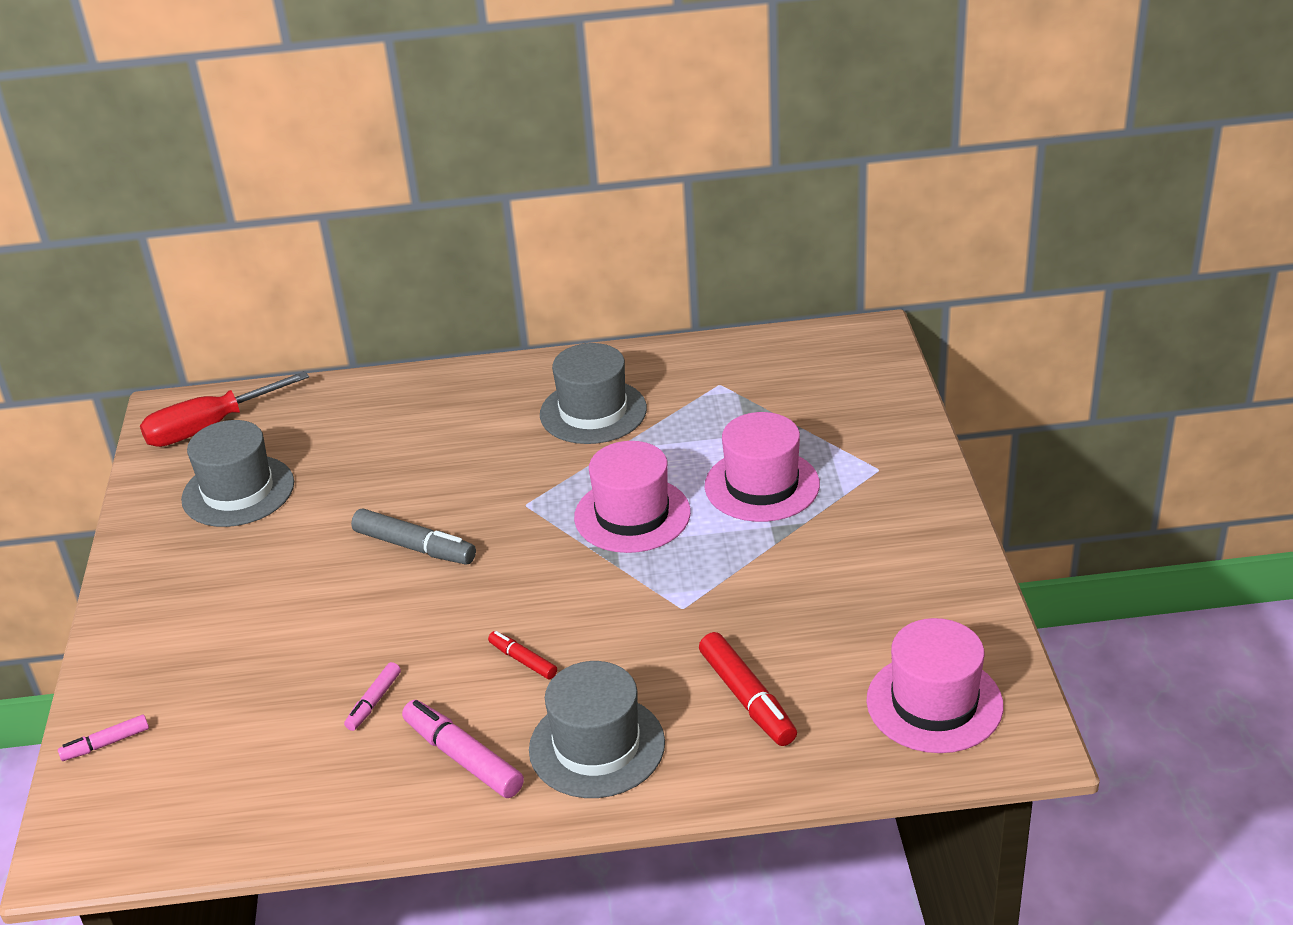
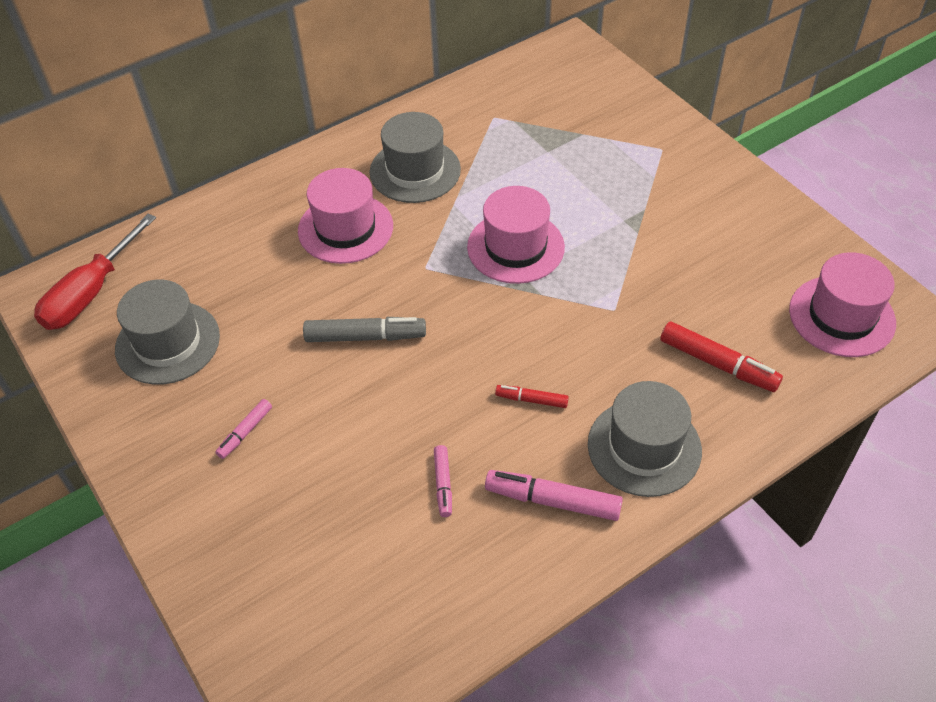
camera: 30 degrees left, 15 degrees up
pink marker [58,715,149,761] -> pink marker moved to [215,399,272,459]
pink hat [705,412,820,522] -> pink hat moved to [298,168,393,264]

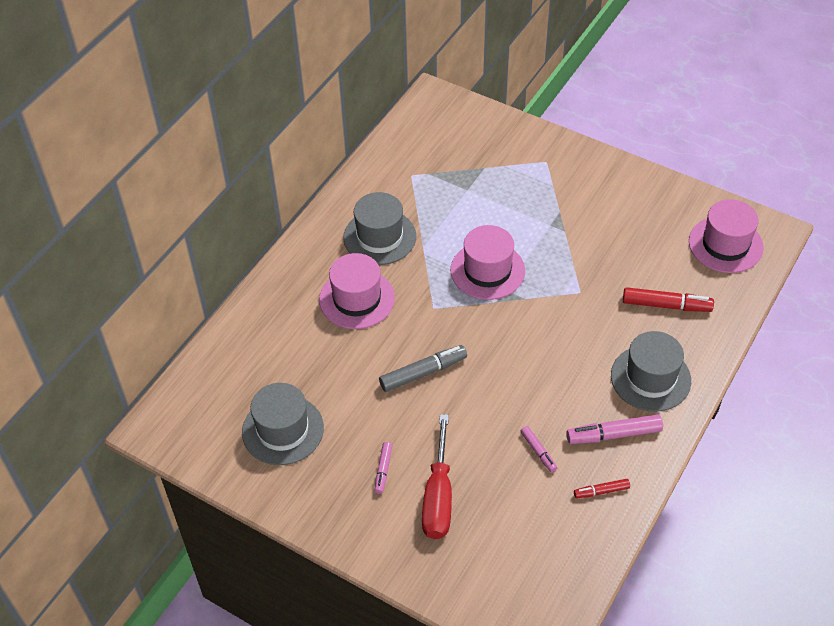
camera: 25 degrees left, 0 degrees up
red screwdriver [34,213,156,330] -> red screwdriver moved to [422,414,452,539]
red marker [495,385,569,408] -> red marker moved to [574,479,630,498]

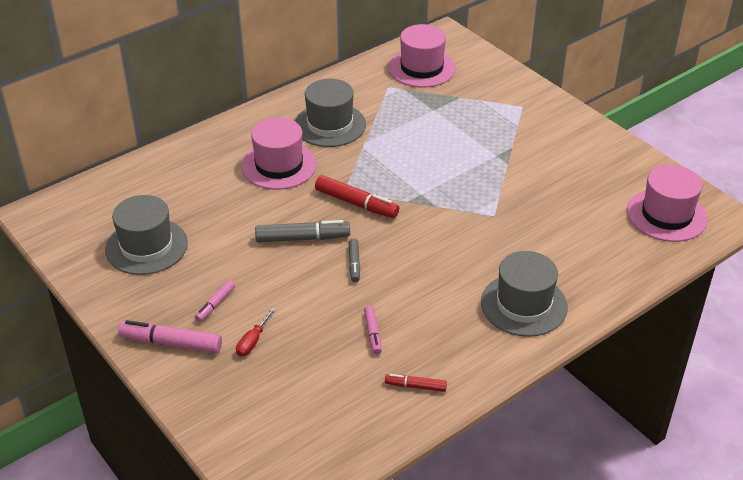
camera: 20 degrees right, 10 degrees down
red screwdriver [422,414,452,539] -> red screwdriver [236,307,276,357], size x0.47
pink hat [451,225,525,300] -> pink hat moved to [388,24,456,87]
pink marker [566,414,663,444] -> pink marker moved to [118,320,222,354]
red marker [623,287,714,312] -> red marker moved to [315,175,399,218]
none -> grey marker [348,238,360,282]

